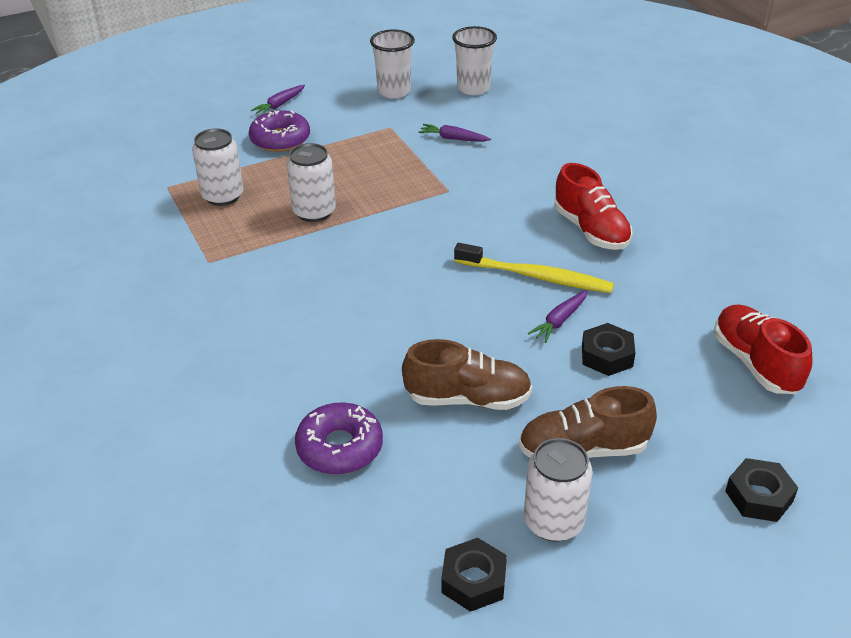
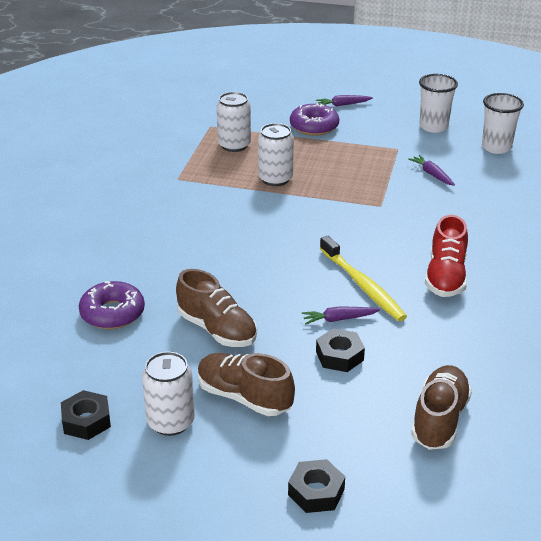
camera: 40 degrees right, 5 degrees down
red shoe [714,304,813,394] -> brown shoe [411,365,472,450]

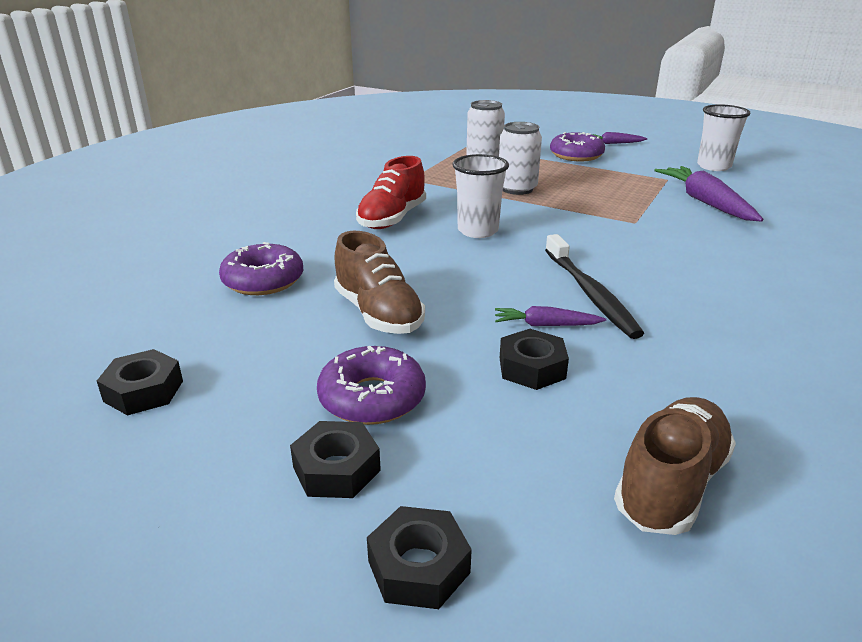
camera: 15 degrees right, 5 degrees down
white can [142,351,195,436] -> none
brown shoe [198,353,295,416] -> purple donut [317,346,426,425]
yellow toothbrush [320,236,407,321] -> black toothbrush [545,234,644,339]
purple carrot [408,155,455,186] -> purple carrot [654,166,763,222], size x1.91
red shoe [425,215,468,297] -> red shoe moved to [356,156,426,229]
white cup [482,93,524,154] -> white cup moved to [452,154,509,238]
none -> black nut [290,421,381,498]

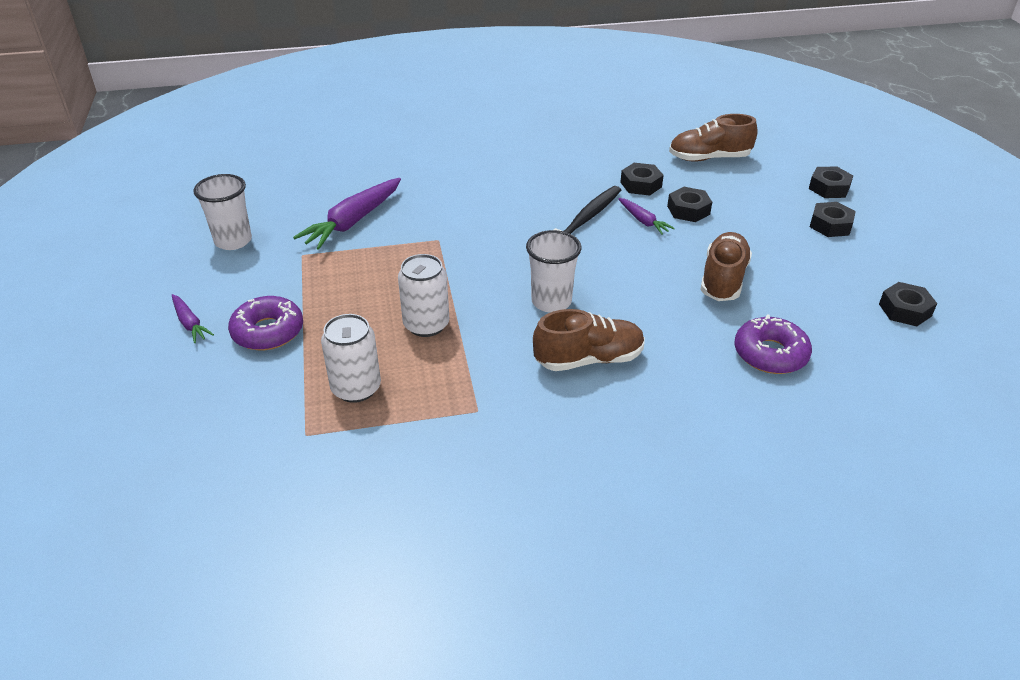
camera: 130 degrees left, 10 degrees up
purple donut [317,346,426,425] -> none
red shoe [356,156,426,229] -> brown shoe [533,309,645,371]
none -> black nut [620,163,664,195]

